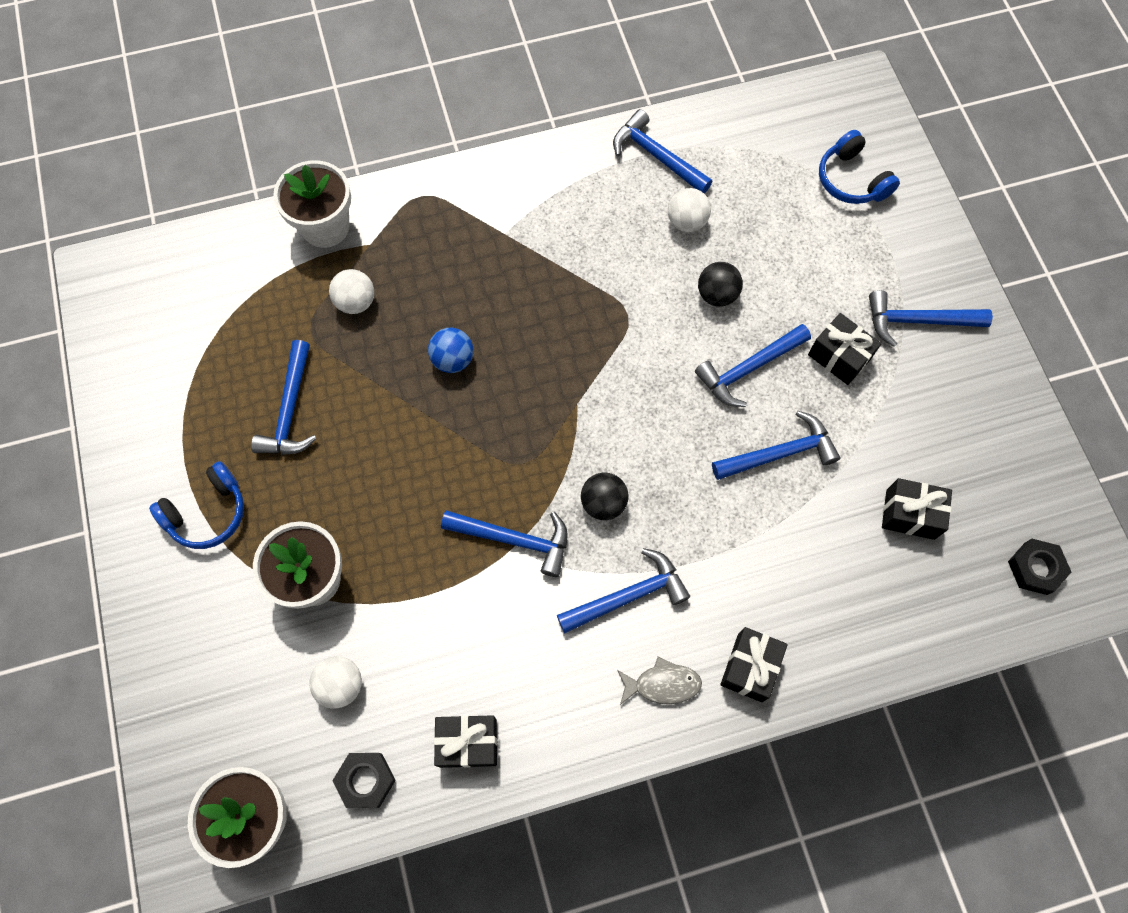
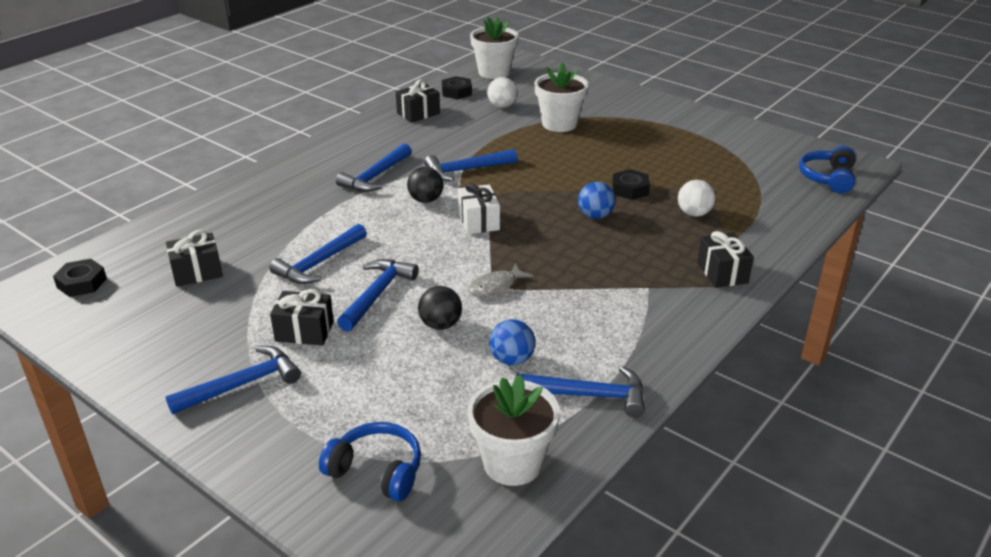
camera: 145 degrees right, 35 degrees down
blue headphones [149,461,244,549] -> blue headphones moved to [799,146,856,193]
blue hammer [251,340,317,455] -> none
white flower pot [273,160,351,248] -> white flower pot moved to [468,374,560,486]
grey fish [617,657,702,705] -> grey fish moved to [468,263,533,297]
white ball [668,188,711,232] -> blue ball [489,319,535,365]
black gift [720,627,788,702] -> black gift moved to [697,231,754,288]
none -> white gift [458,182,500,234]
none -> black nut [612,169,650,200]

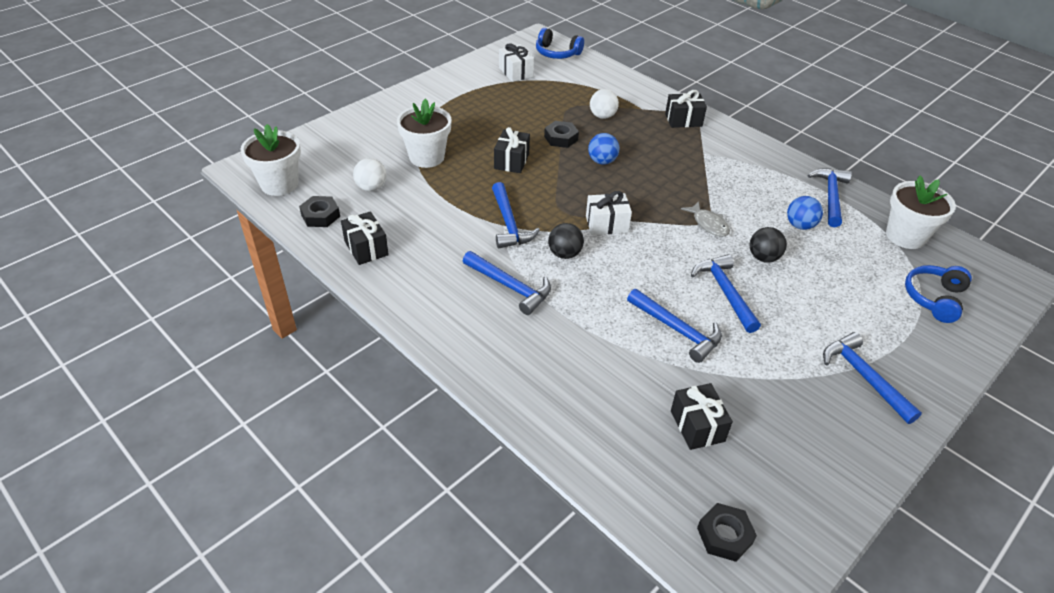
camera: 85 degrees left, 10 degrees up
black gift [270,289,334,346] -> black gift moved to [494,127,530,173]
blue hammer [337,259,419,332] -> blue hammer turned 45 degrees clockwise [691,254,761,333]
none -> white gift [499,43,534,82]

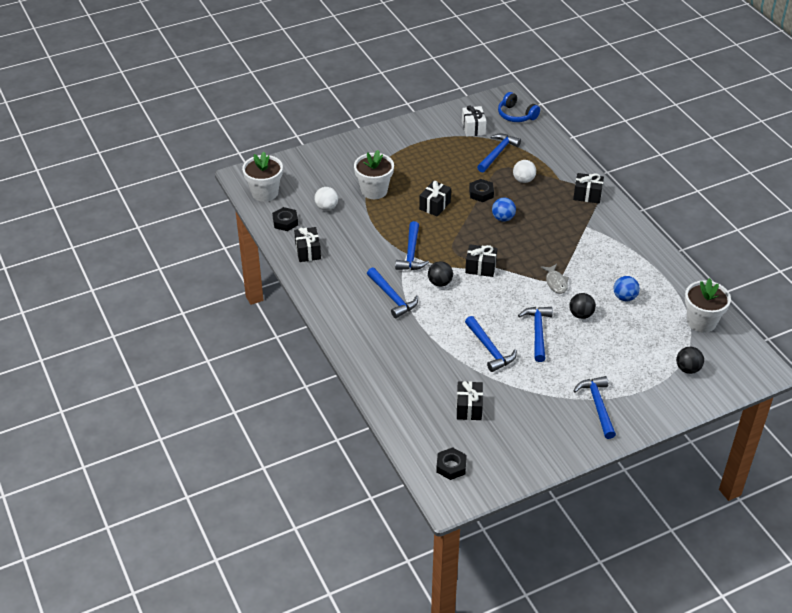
camera: 20 degrees right, 0 degrees up
white gift [586,191,632,235] -> black gift [465,244,497,277]
blue hammer [808,168,852,227] -> blue hammer moved to [477,133,521,173]
blue headphones [905,265,972,323] -> black ball [676,347,704,374]

